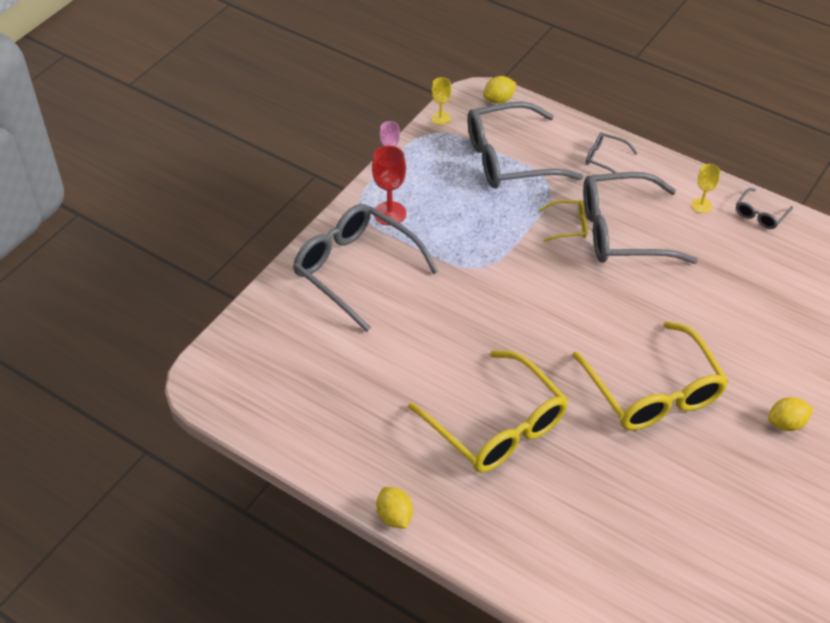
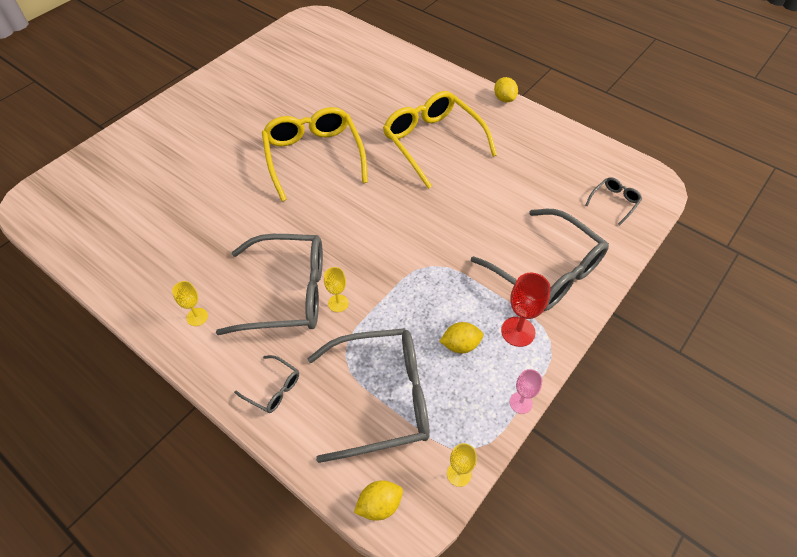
camera: 175 degrees left, 5 degrees up
yellow glasses [540,200,587,242] -> yellow goblet [324,267,349,312]
grey glasses [736,188,793,229] -> grey glasses moved to [586,177,642,225]
yellow lemon [768,397,813,431] -> yellow lemon moved to [439,322,483,353]

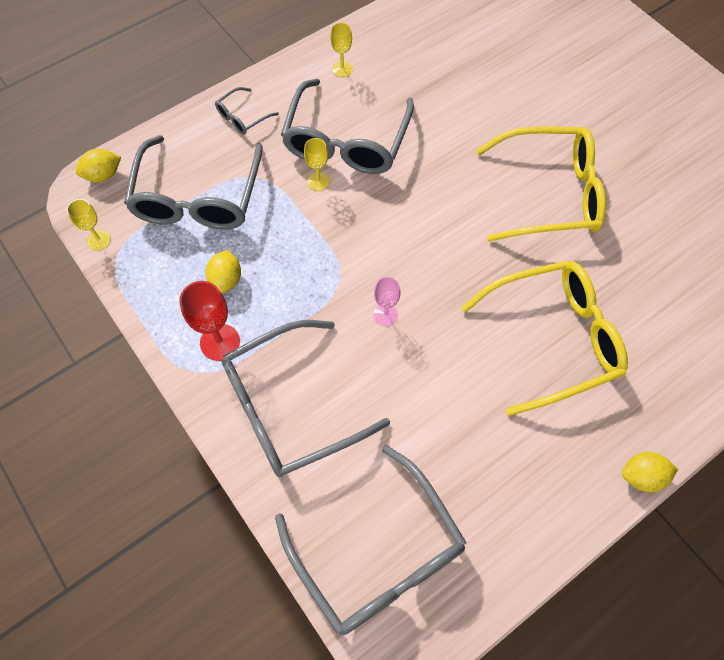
camera: 105 degrees right, 10 degrees up
yellow lemon [354,480,403,521] -> yellow lemon turned 75 degrees clockwise [76,149,121,182]
pink goblet [510,369,542,414] -> pink goblet moved to [374,277,401,326]
grey glasses [586,177,642,225] -> grey glasses [275,445,467,635], size x2.28

